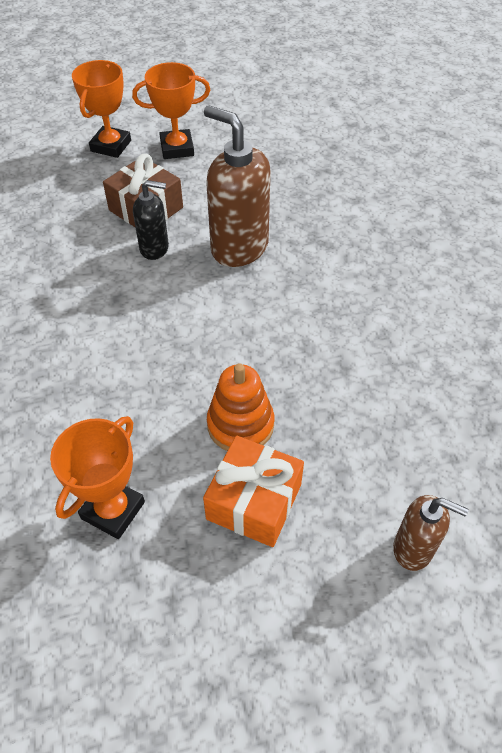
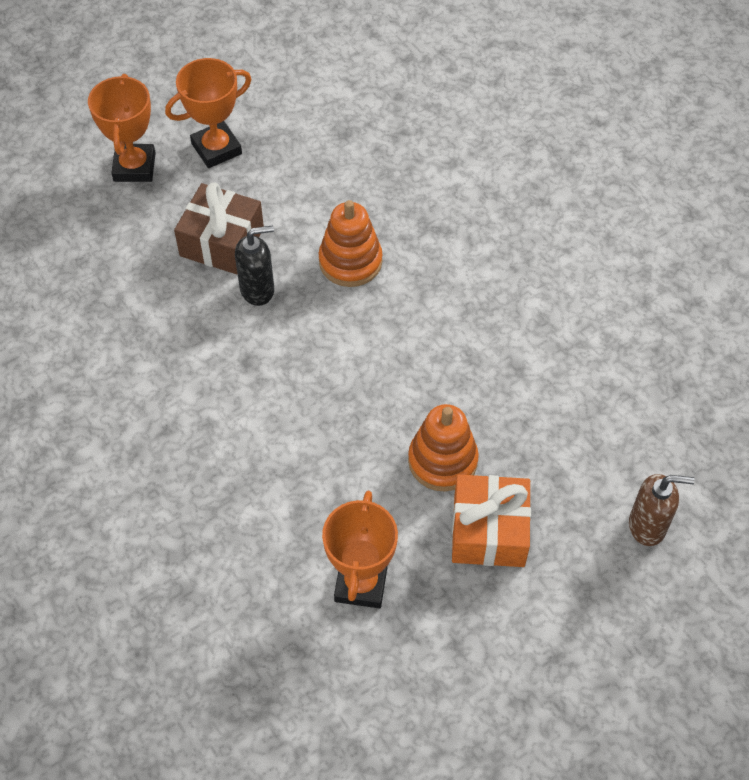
camera: 20 degrees left, 5 degrees up
brown soap dispenser [204,105,270,267] -> orange stacking toy [319,200,383,287]

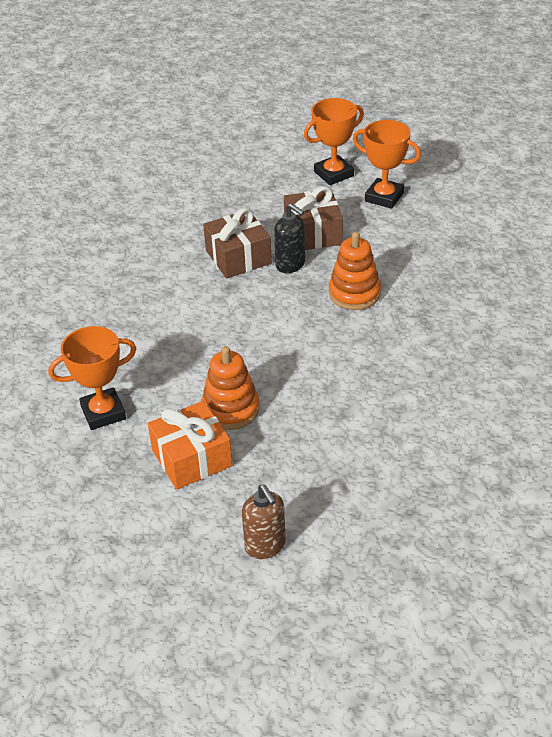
camera: 60 degrees right, 15 degrees down
none -> brown gift [203,208,272,278]

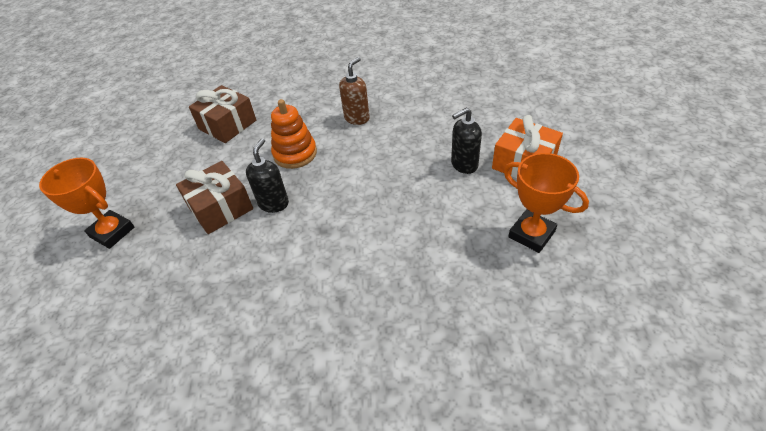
camera: 115 degrees left, 5 degrees up
orange stacking toy [202,346,260,430] -> black soap dispenser [451,108,482,174]
brown gift [203,208,272,278] -> brown gift moved to [189,85,256,143]
brown soap dispenser [242,484,286,559] -> brown soap dispenser moved to [339,57,370,125]
orange trophy [353,120,421,209] -> none

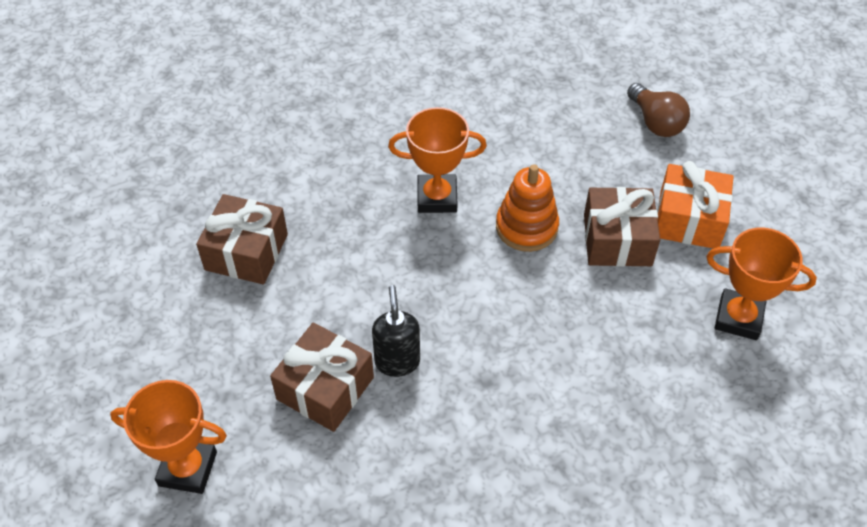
camera: 25 degrees left, 5 degrees up
orange stacking toy [271,99,317,169] -> orange stacking toy moved to [496,164,559,252]
brown soap dispenser [339,57,370,125] -> orange trophy [388,107,487,213]
black soap dispenser [451,108,482,174] -> brown gift [584,187,660,267]
none -> brown light bulb [627,83,690,137]

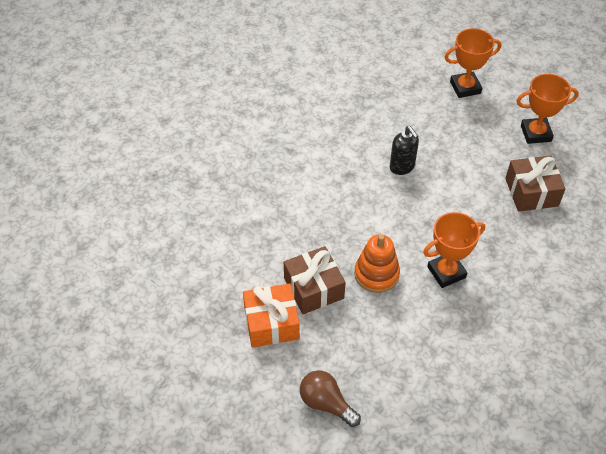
camera: 155 degrees right, 0 degrees up
brown gift [270,322,374,432] -> none
orange trophy [706,228,817,340] -> orange trophy moved to [516,74,579,144]

